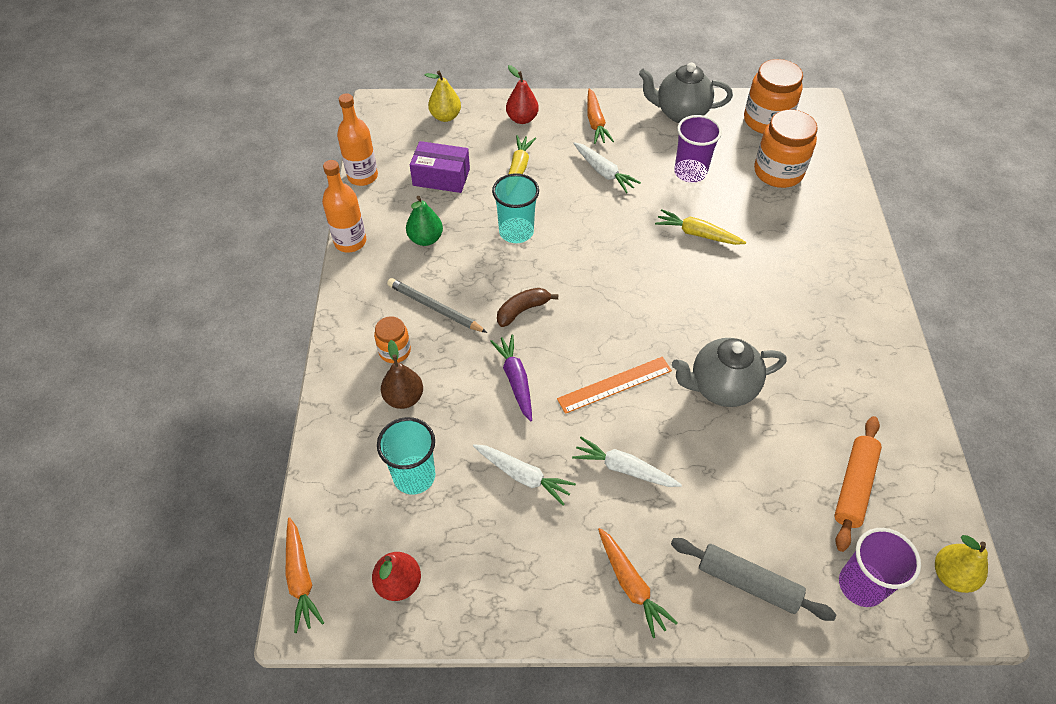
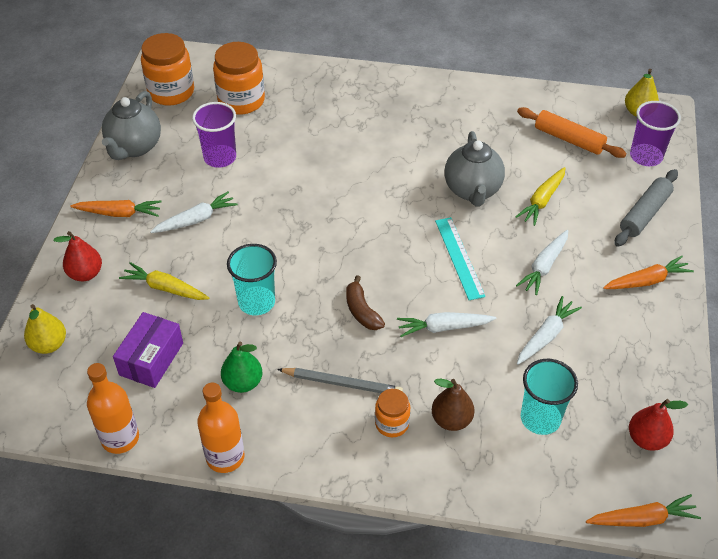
camera: 80 degrees left, 5 degrees down
grey pencil [387,278,487,333] -> grey pencil turned 120 degrees counterclockwise [277,368,403,393]
purple carrot [490,334,532,422] -> white carrot [397,312,496,337]
orange ruler [557,357,672,414] -> turquoise ruler [435,217,486,300]
yellow carrot [655,209,746,245] -> yellow carrot moved to [515,167,565,226]

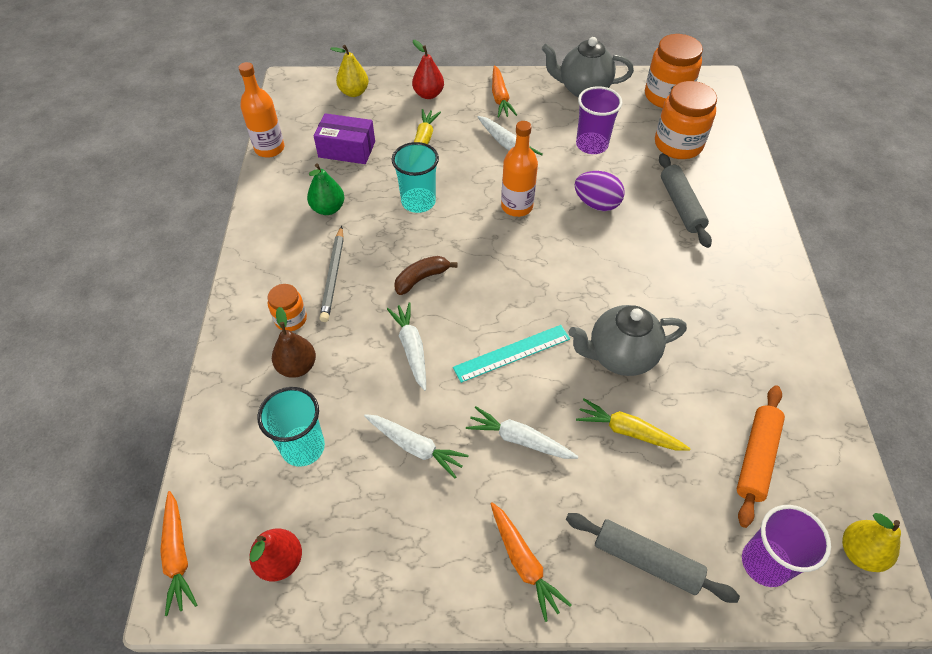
camera: 80 degrees right, 5 degrees up
orange bottle [197,383,245,473] -> orange bottle moved to [501,121,538,217]
none -> purple egg [575,171,625,211]
none -> grey rolling pin [659,153,712,248]

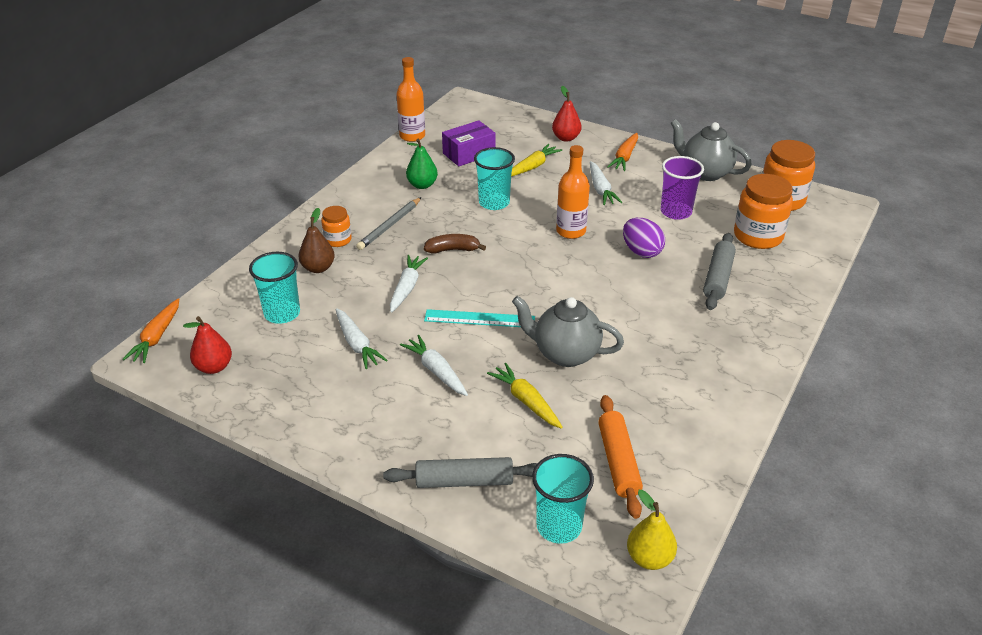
camera: 30 degrees right, 15 degrees down
purple box [314,113,375,164] -> purple box turned 75 degrees counterclockwise [442,120,496,166]
yellow pear [330,45,369,97] -> none
orange carrot [490,502,571,622] -> none
grey rolling pin [566,513,740,603] -> grey rolling pin turned 60 degrees counterclockwise [383,457,537,488]
orange rolling pin [737,385,785,528] -> orange rolling pin turned 60 degrees counterclockwise [598,395,643,519]
purple cup [742,505,831,587] -> turquoise cup [532,454,594,544]

